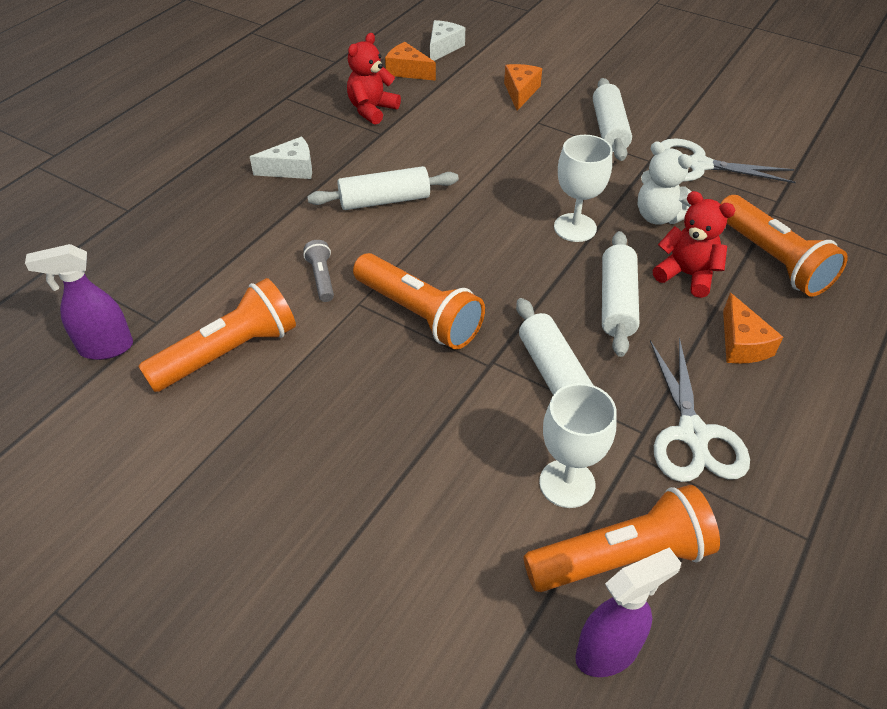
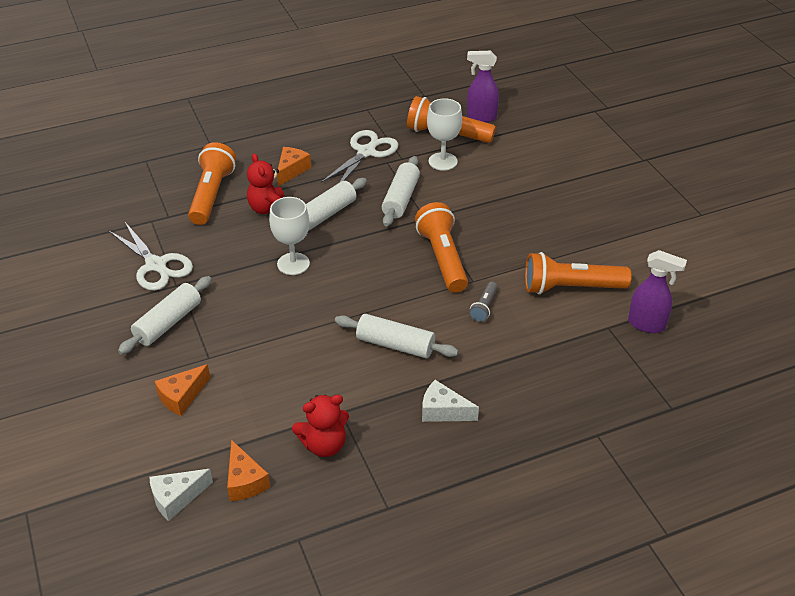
camera: 145 degrees left, 5 degrees down
white teddy bear [637,141,692,225] -> none

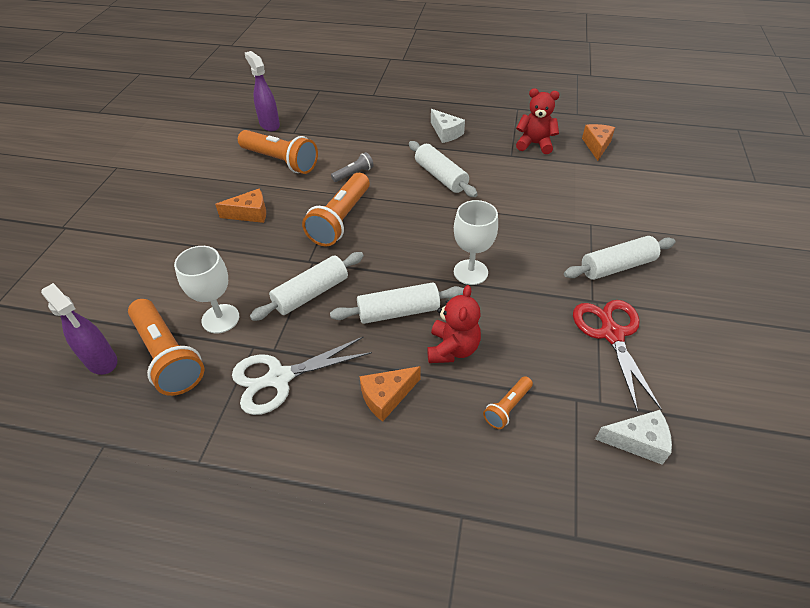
camera: 145 degrees left, 5 degrees up
white scissors [108,222,193,291] -> red scissors [573,300,662,412]
white cheese [149,469,213,521] -> white cheese moved to [595,410,672,465]
orange cheese [154,364,210,416] -> orange cheese moved to [215,189,266,223]
orange flashlight [188,142,236,225] -> orange flashlight [483,376,533,429], size x0.49

